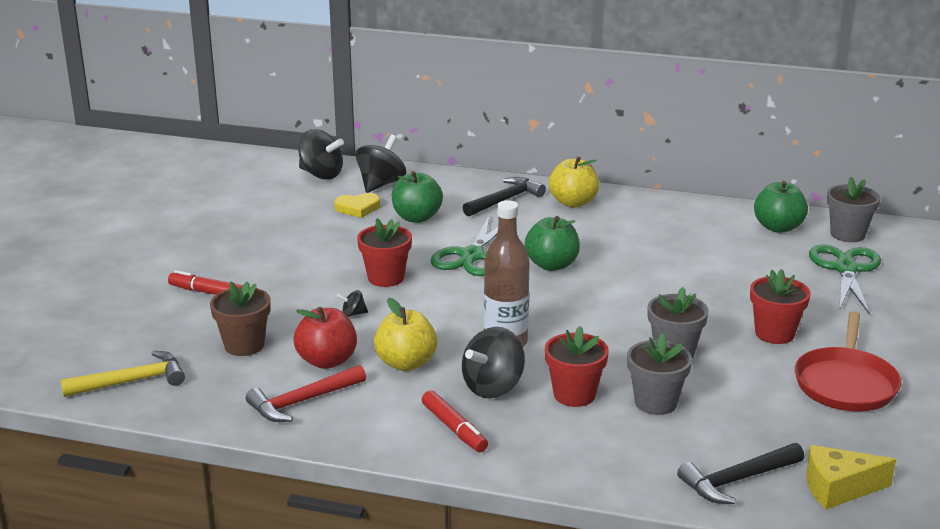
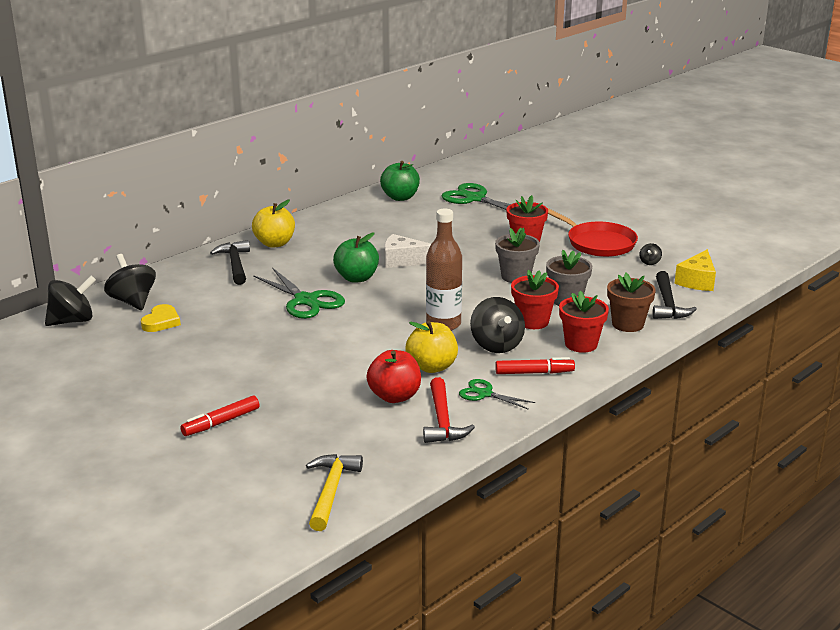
camera: 60 degrees left, 0 degrees up
brown flower pot [210,281,271,356] -> brown flower pot moved to [607,273,656,332]
black spinning top [337,290,368,317] -> black spinning top moved to [639,243,662,265]
red flower pot [357,218,412,287] -> red flower pot moved to [559,291,609,353]
green apple [392,171,443,223] -> none
grey flower pot [827,177,880,242] -> none
none -> white cheese [384,234,431,268]
none -> green scissors [459,379,535,410]

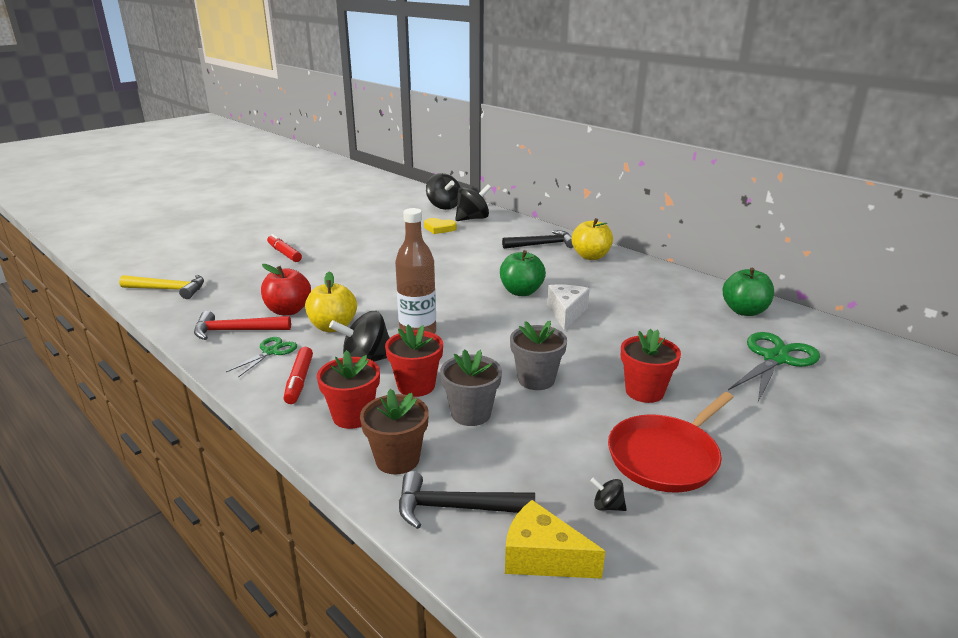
camera: 90 degrees right, 0 degrees up
green scissors [253,268,345,319] -> none

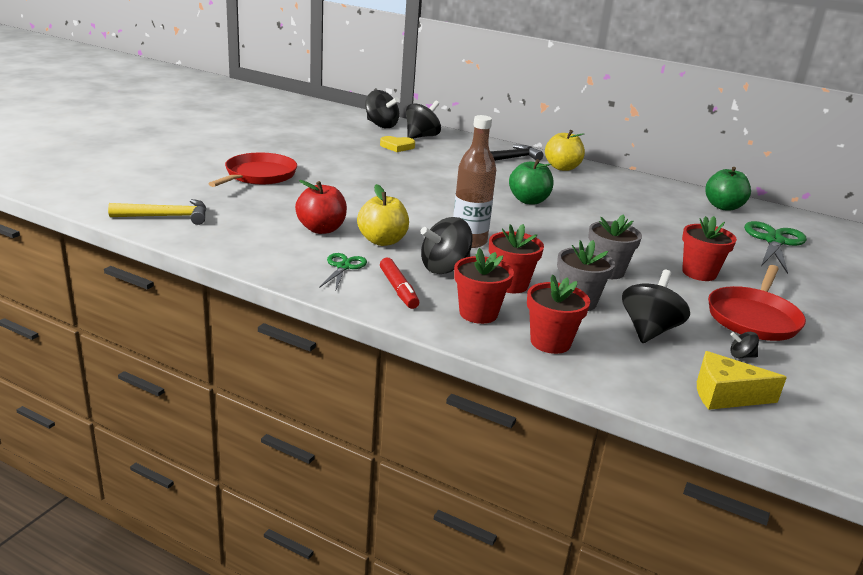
camera: 20 degrees left, 0 degrees up
red hammer [194,311,291,340] -> none
red marker [267,234,302,262] -> red pan [208,153,297,187]
brown flower pot [360,389,429,474] -> red flower pot [527,275,590,354]
black hammer [399,471,535,529] -> none
white cheese [547,285,590,331] -> none
none -> black spinning top [622,270,690,343]

